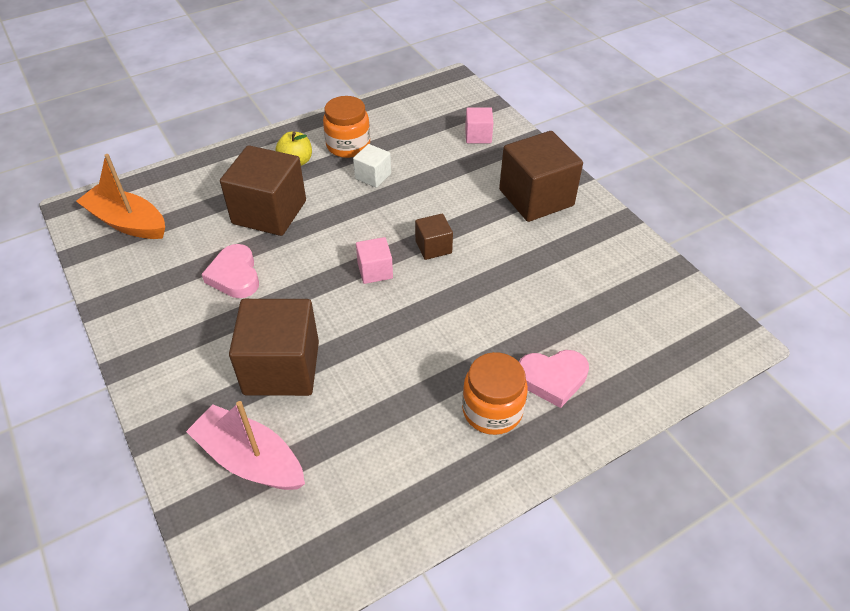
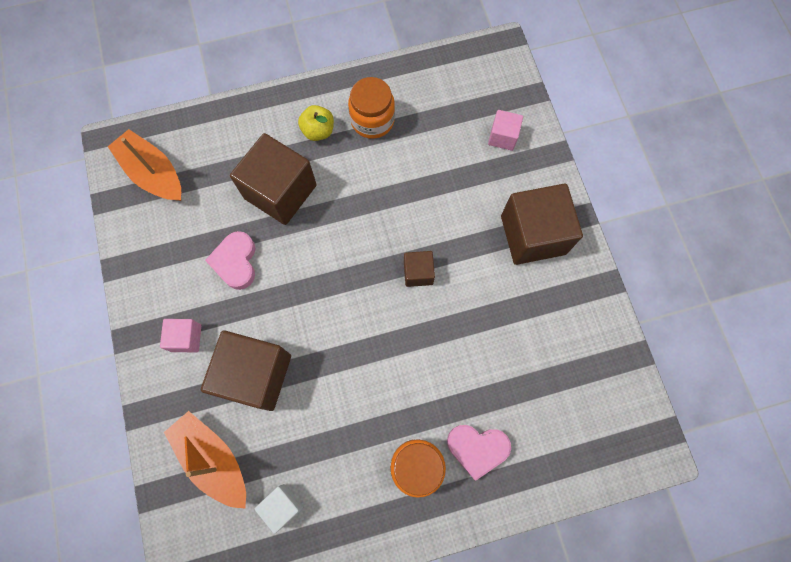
camera: 15 degrees right, 25 degrees up
pink boat [186,401,305,490] -> orange boat [164,411,246,509]
white cube [353,144,391,188] -> white cube moved to [255,484,303,534]
pink cube [356,237,393,284] -> pink cube moved to [160,319,201,352]

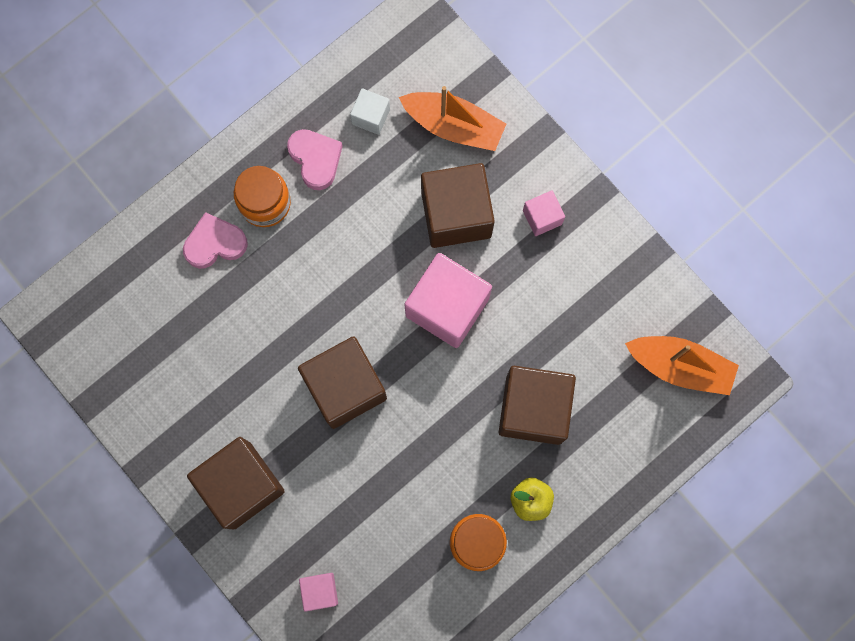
camera: 155 degrees right, 5 degrees up
pink heart [205,231,256,290] -> pink heart moved to [287,129,343,190]
brown cube [404,251,435,287] -> brown cube [298,336,387,429], size x2.02
none -> pink cube [404,253,492,348]

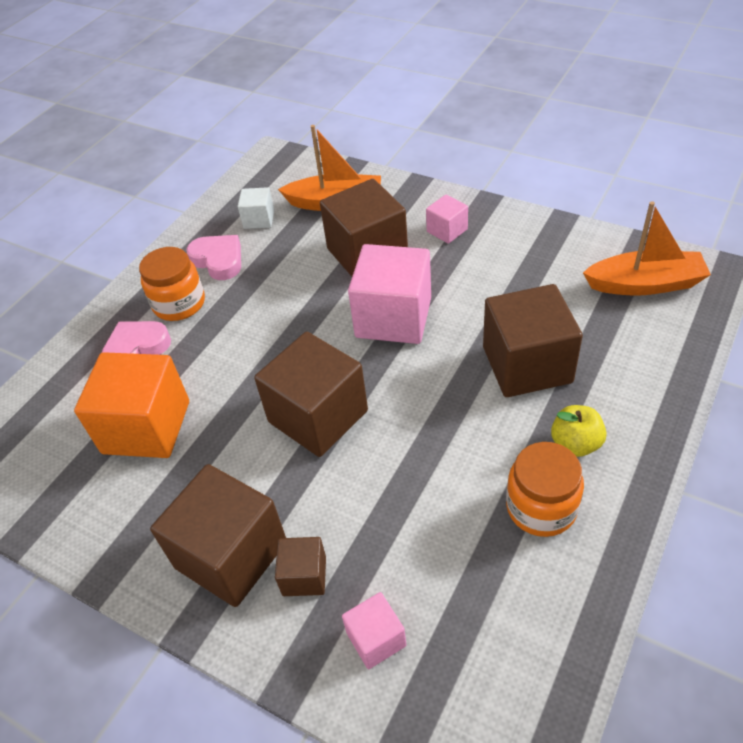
camera: 15 degrees left, 30 degrees down
none -> orange cube [74,352,189,458]
none -> brown cube [275,537,326,596]

